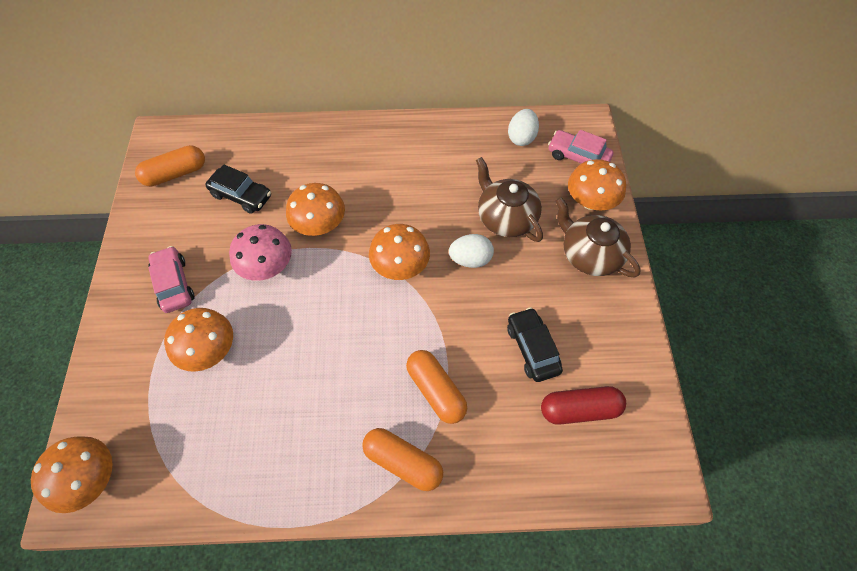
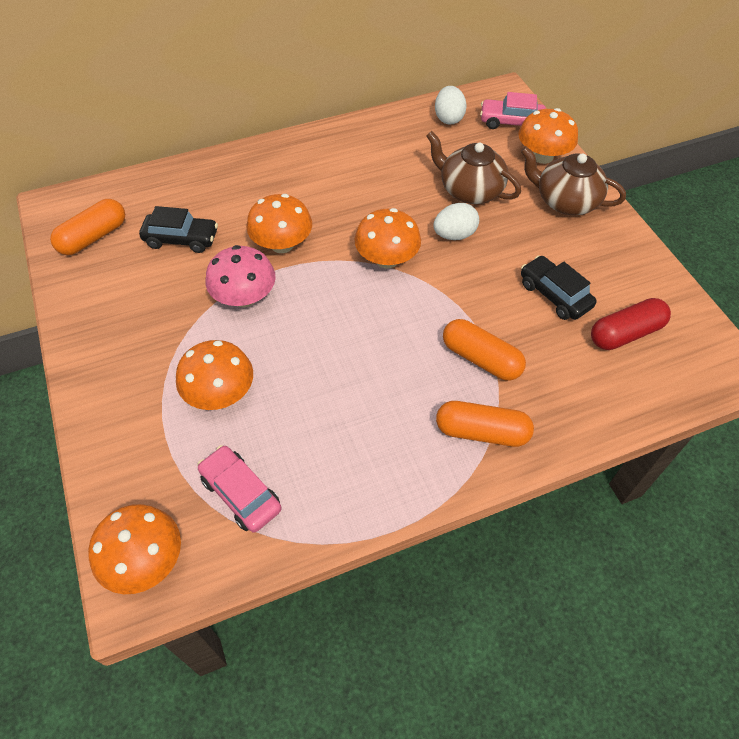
camera: 20 degrees left, 5 degrees down
pink car [148,246,194,313] -> pink car moved to [197,445,281,532]

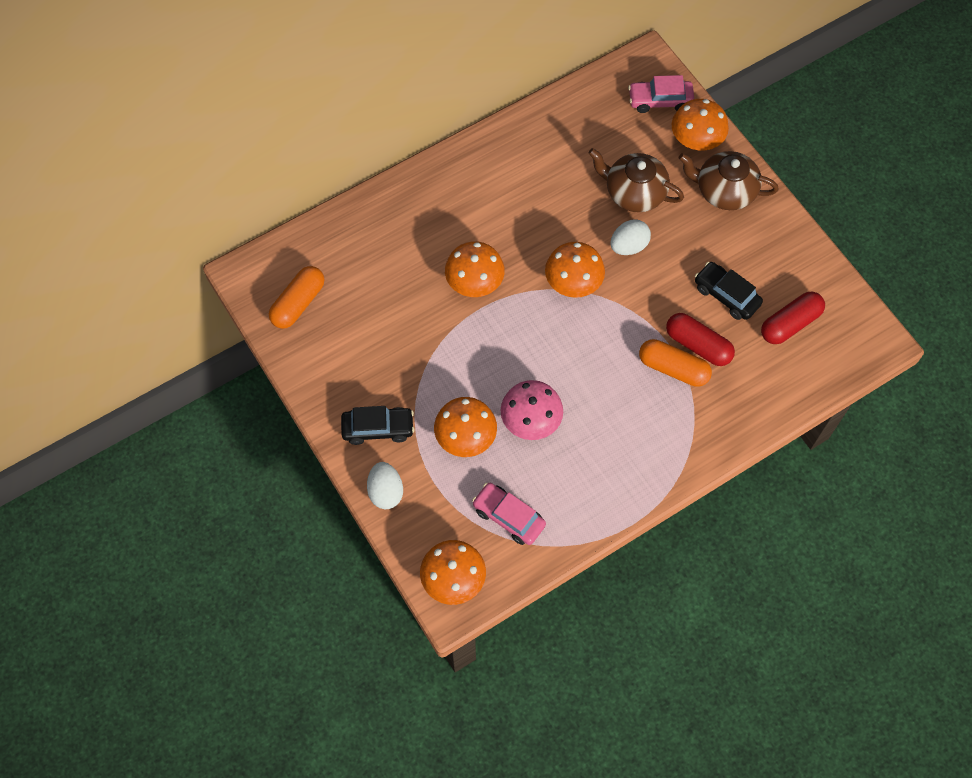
camera: 10 degrees left, 10 degrees up
black car [139,206,218,253] -> black car moved to [341,406,414,445]
pink mushroom [206,245,276,307] -> pink mushroom moved to [501,380,563,440]
white egg [435,86,467,124] -> white egg moved to [367,462,403,509]
orange capsule [436,401,534,447] -> none
none -> red capsule [666,313,735,366]

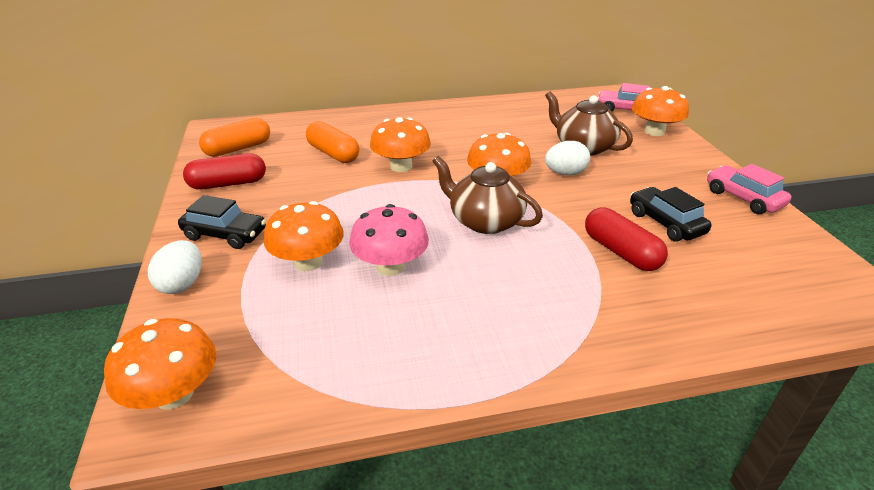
camera: 20 degrees right, 30 degrees down
pink car [472,483,546,545] -> pink car moved to [707,164,792,214]
orange capsule [639,339,712,387] -> orange capsule moved to [306,121,359,163]
brown teapot [679,151,779,210] -> brown teapot moved to [433,156,543,234]
red capsule [761,292,825,344] -> red capsule moved to [183,153,266,190]

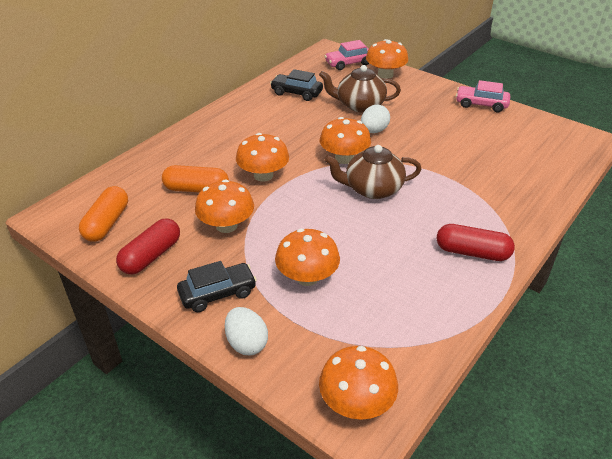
camera: 40 degrees left, 5 degrees up
pink mushroom [349,204,429,276] -> none
red capsule [585,207,668,271] -> red capsule moved to [437,224,515,261]
black car [630,187,712,242] -> black car moved to [270,69,323,101]
none -> orange mushroom [195,179,254,233]

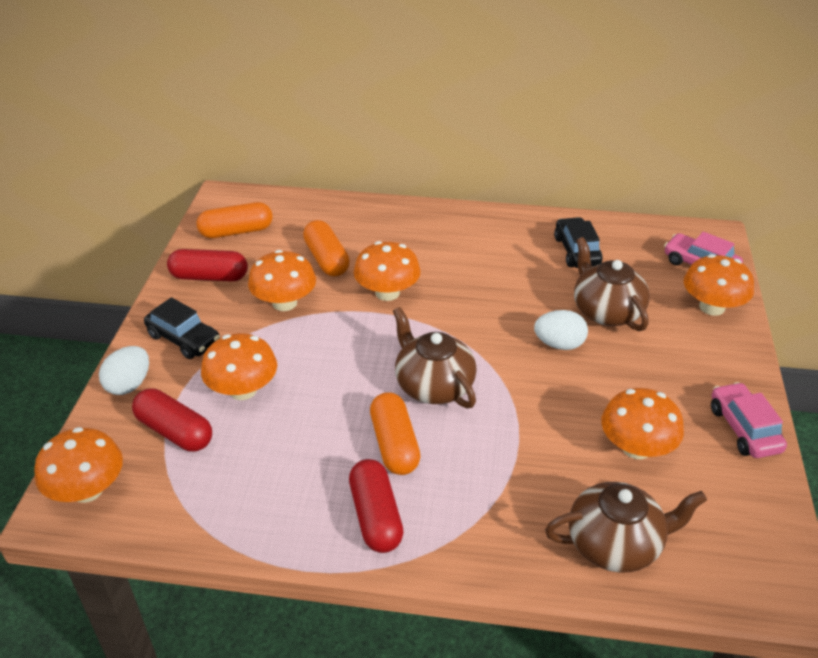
camera: 60 degrees right, 0 degrees up
orange mushroom [320,117,371,164] -> orange mushroom moved to [601,388,684,459]
none -> red capsule [132,388,212,451]
none -> orange capsule [370,392,420,475]
none -> brown teapot [545,482,707,572]

